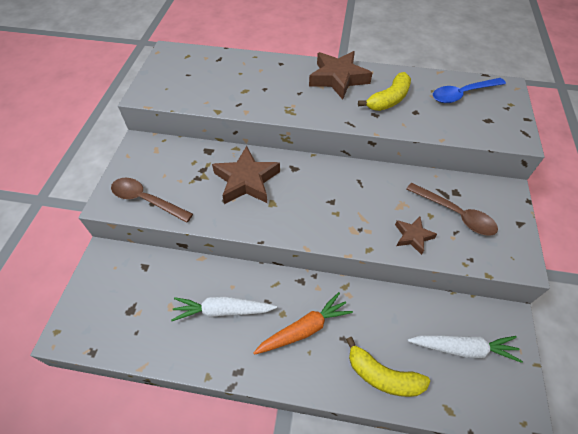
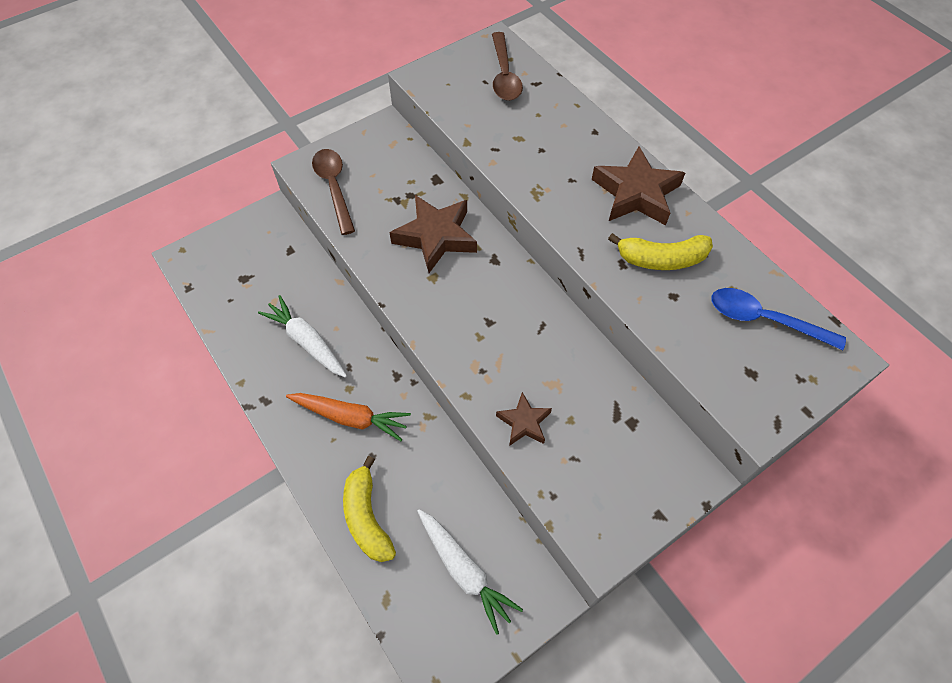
camera: 45 degrees right, 5 degrees up
brown spoon [407,182,498,236] -> brown spoon moved to [492,32,523,101]

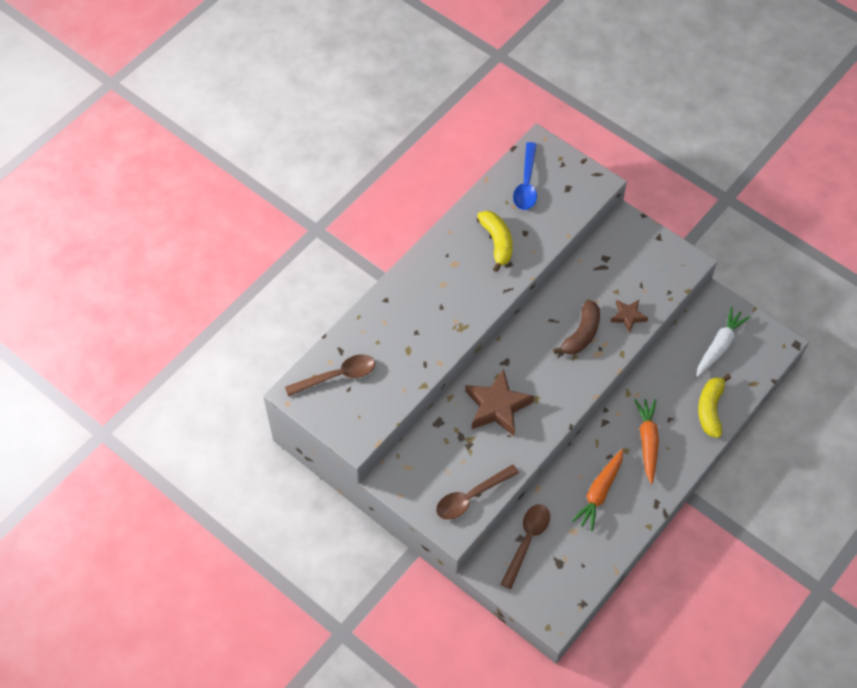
camera: 105 degrees left, 0 degrees up
white carrot [258,295,347,378] -> orange carrot [572,449,623,531]
yellow banana [343,456,396,562] -> yellow banana turned 135 degrees clockwise [698,374,731,438]
brown star [592,146,685,225] -> none
none -> brown spoon [500,504,550,589]
none -> brown banana [553,300,600,355]

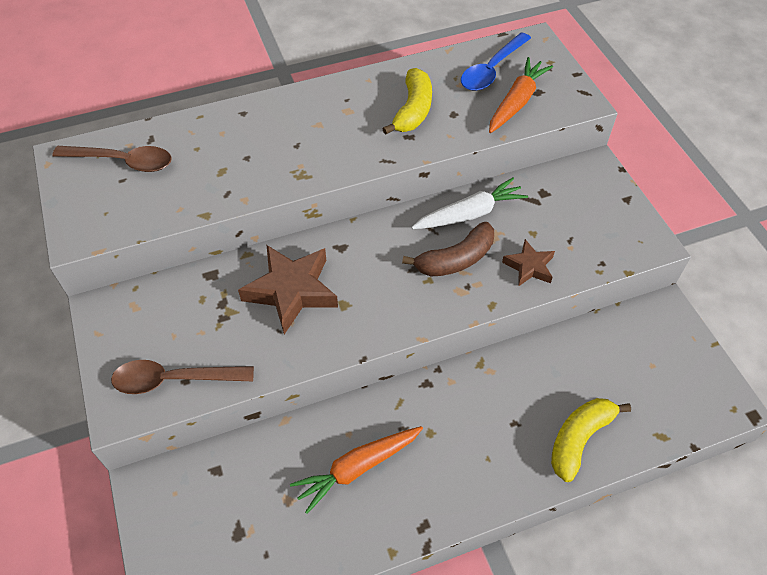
camera: 30 degrees right, 5 degrees down
brown spoon [500,504,550,589] -> none
orange carrot [634,399,659,484] -> orange carrot moved to [489,57,553,133]
white carrot [697,307,750,377] -> white carrot moved to [411,177,528,229]

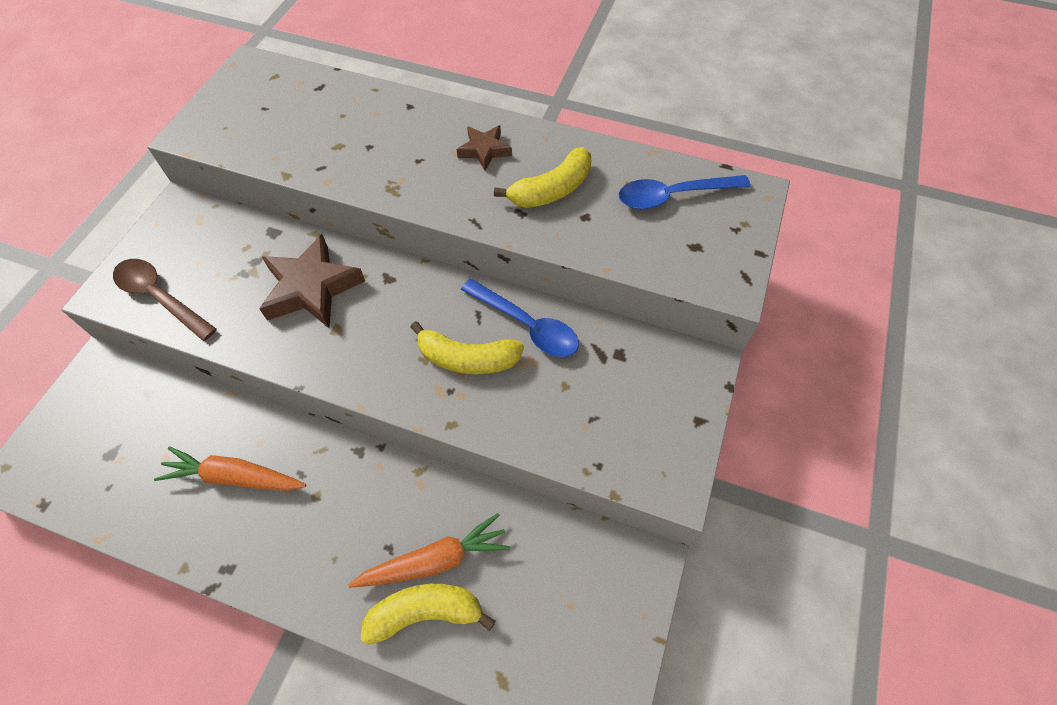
camera: 40 degrees right, 5 degrees up
brown spoon [52,146,172,172] -> none
brown banana [402,222,494,277] -> yellow banana [410,321,524,374]
white carrot [411,177,528,229] -> blue spoon [461,279,579,357]
orange carrot [489,57,553,133] -> orange carrot moved to [348,513,510,588]
brown star [502,239,555,287] -> brown star moved to [457,125,512,171]

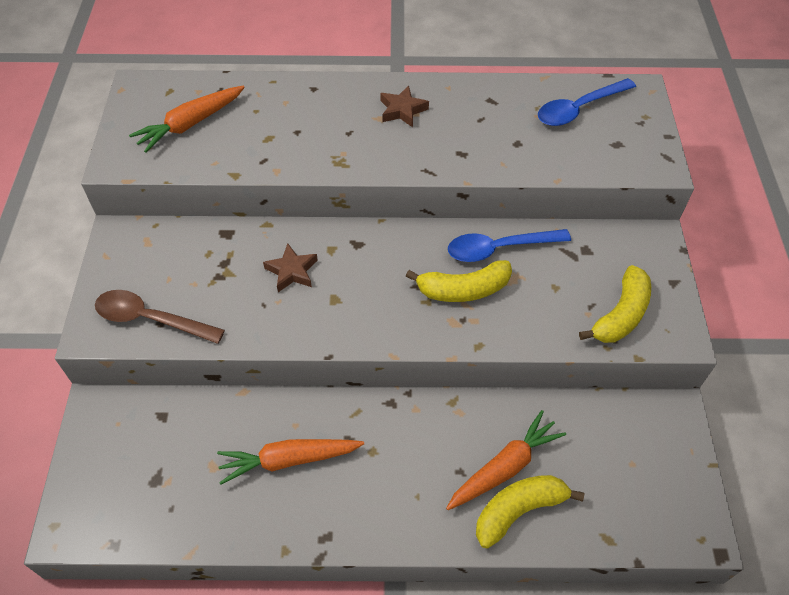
camera: 20 degrees left, 5 degrees down
brown star [259,234,365,328] -> brown star [263,243,318,292], size x0.55
blue spoon [461,279,579,357] -> blue spoon turned 150 degrees clockwise [448,229,571,262]
yellow banana [494,147,591,208] -> yellow banana moved to [579,265,651,343]
none -> orange carrot [129,85,245,153]

